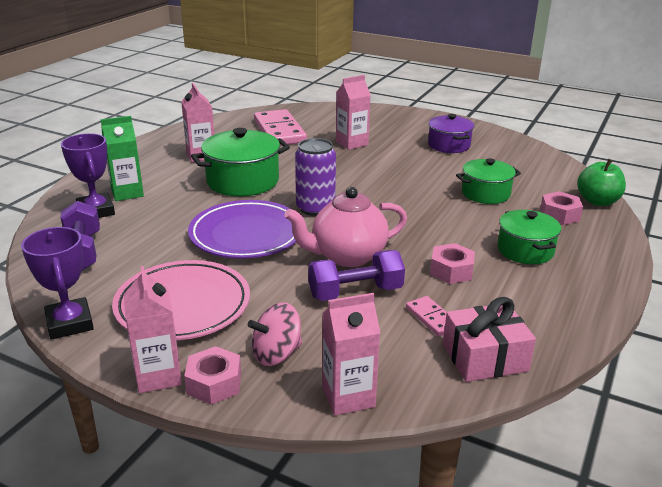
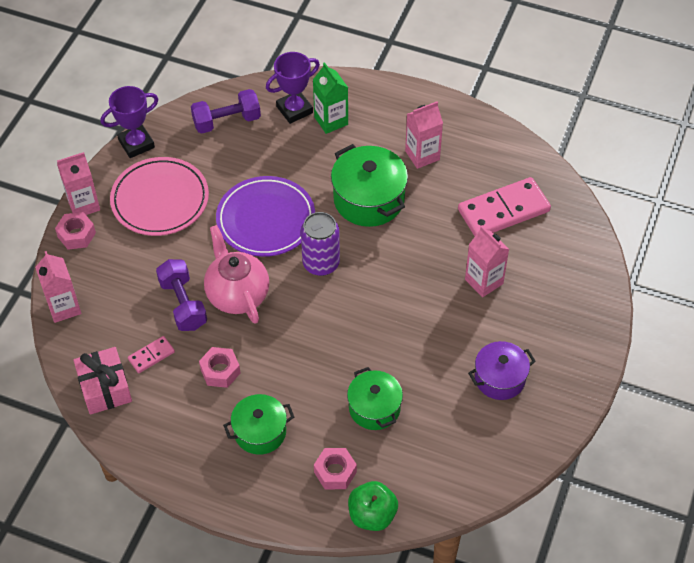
camera: 85 degrees right, 25 degrees up
pink spinning top [248,303,302,366] -> none

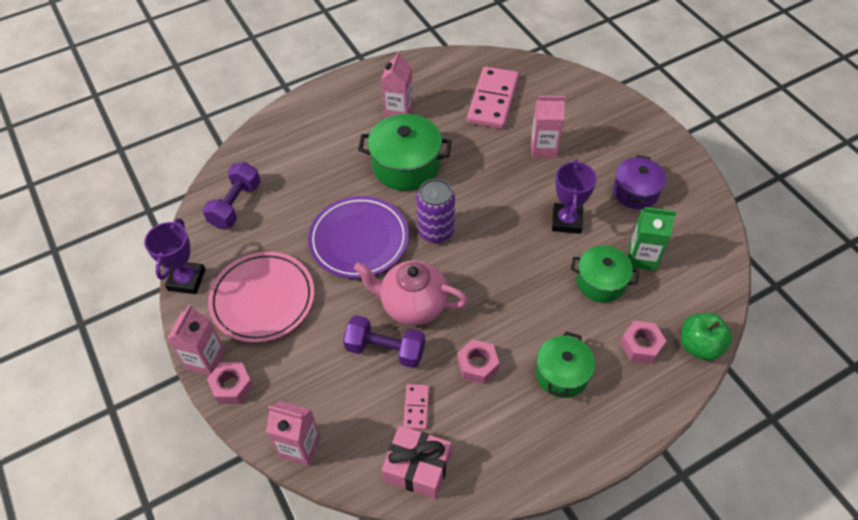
camera: 50 degrees left, 0 degrees up
purple trophy [266,52,320,124] -> purple trophy moved to [552,159,597,234]
green carton [313,62,348,134] -> green carton moved to [628,207,676,271]

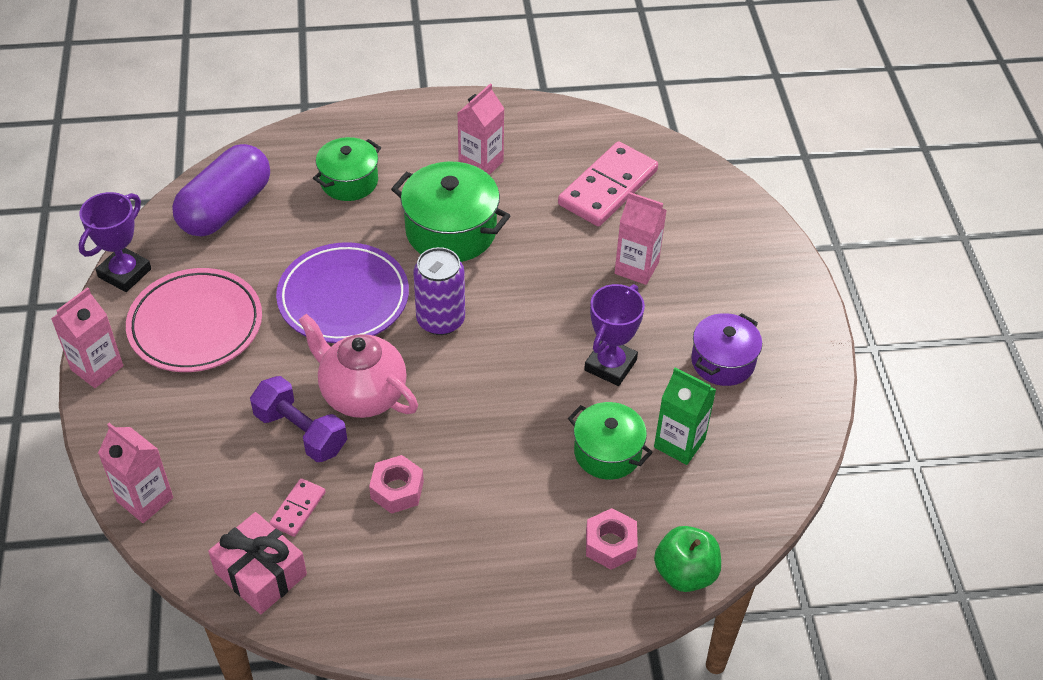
camera: 20 degrees right, 5 degrees down
purple dumbbell [203,162,260,229] -> purple capsule [172,144,270,236]
pink nut [207,362,254,404] -> none
green pot [536,331,595,398] -> green pot moved to [313,137,381,201]

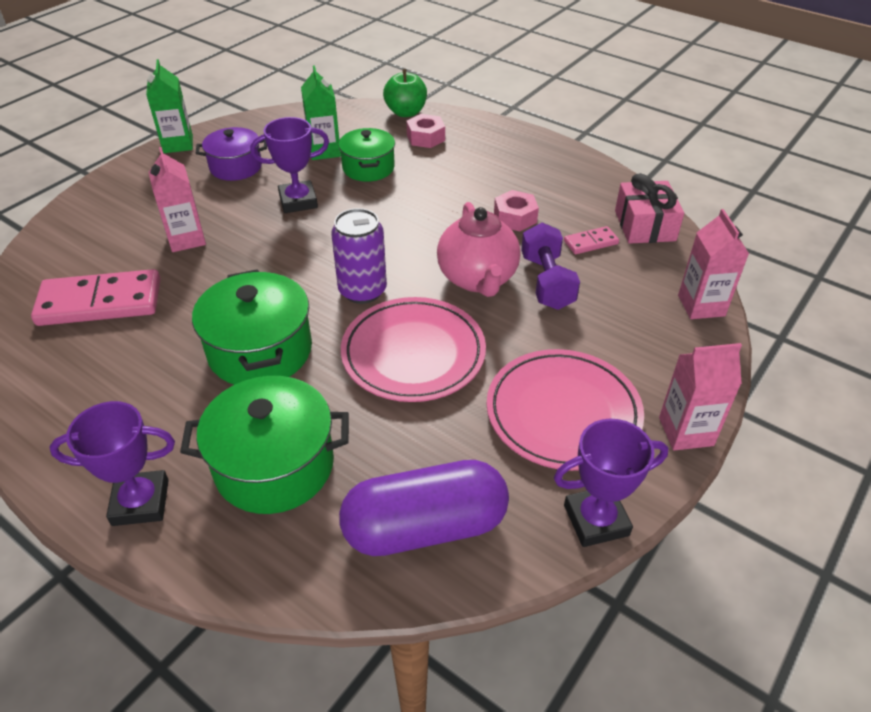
camera: 135 degrees left, 5 degrees down
purple plate [276,242,409,343] -> pink plate [341,297,486,402]
green pot [313,137,381,201] -> green pot [180,376,349,514], size x1.53
pink carton [458,84,505,175] -> none
none -> purple trophy [49,401,175,526]
none -> green carton [146,59,193,153]

